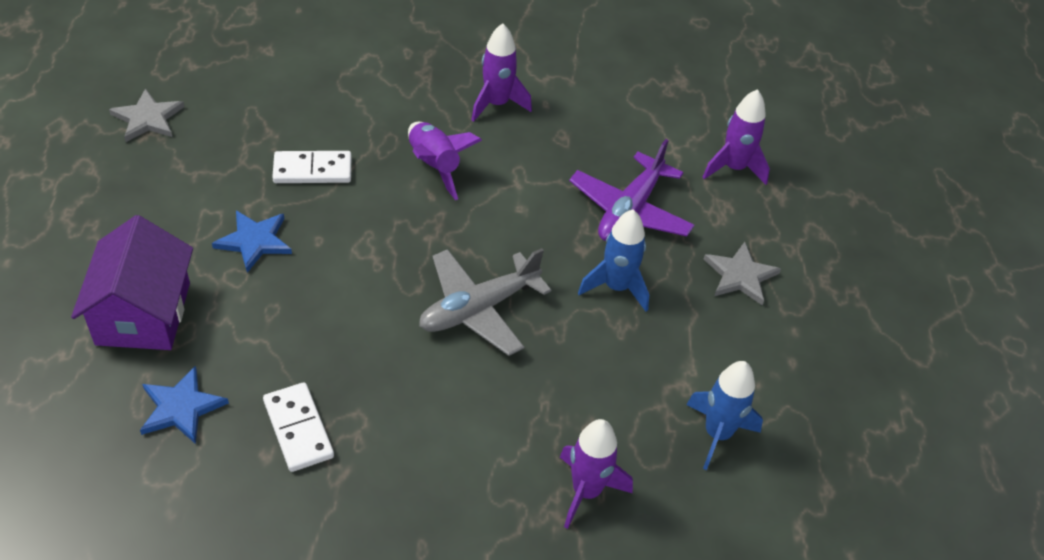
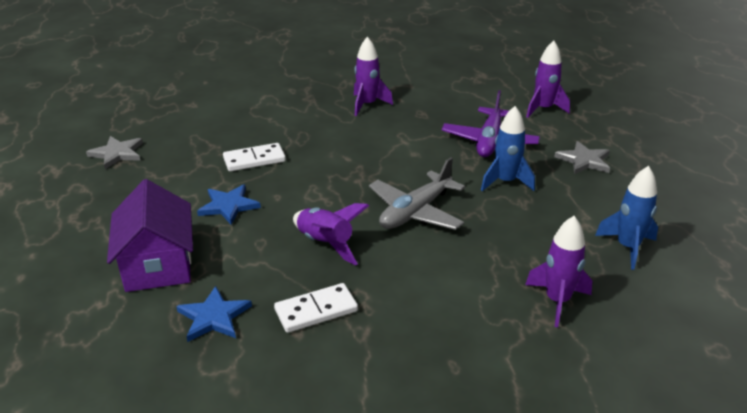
camera: 10 degrees left, 15 degrees down
white domino [263,382,334,472] -> white domino turned 75 degrees counterclockwise [274,283,358,333]
purple rocket [408,122,482,200] -> purple rocket moved to [293,203,369,266]

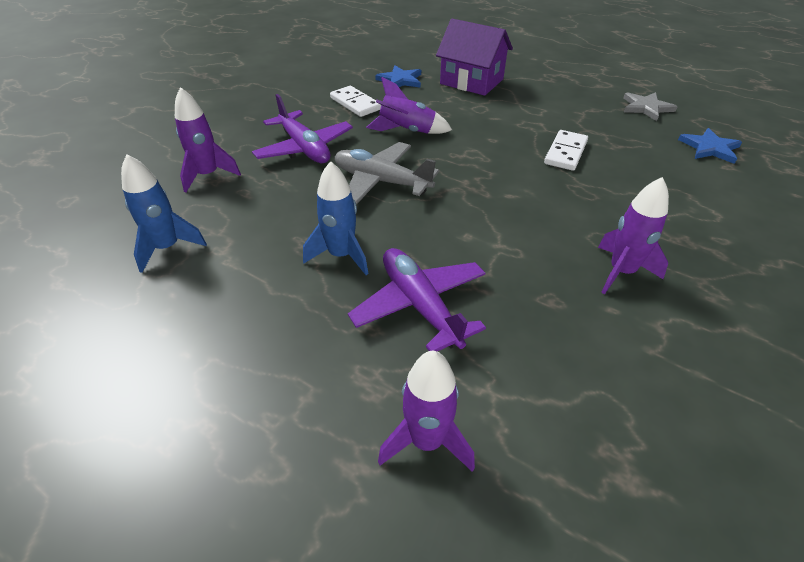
camera: 135 degrees right, 10 degrees up
blue star [197,184,261,225] -> blue star moved to [678,128,742,164]
white domino [274,283,358,333] -> white domino turned 60 degrees counterclockwise [330,86,381,117]
grey plane [369,157,465,230] -> grey plane turned 60 degrees counterclockwise [335,142,439,204]
grey star [554,141,610,174] -> none
none -> purple plane [252,94,353,163]

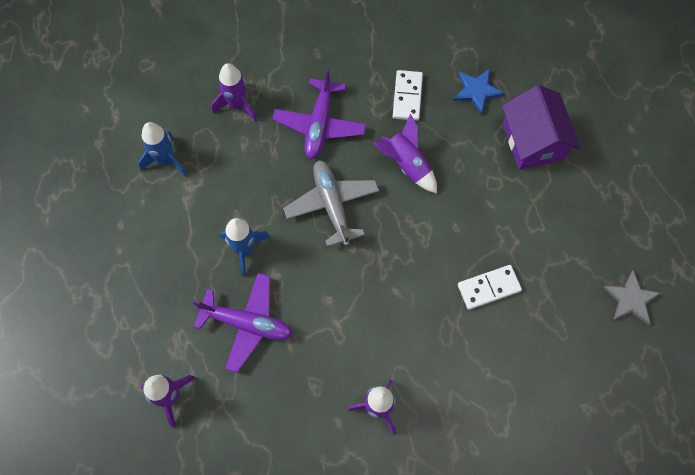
camera: 45 degrees right, 25 degrees up
purple plane [348,248,486,351] -> purple plane turned 90 degrees clockwise [192,273,293,373]
blue star [678,128,742,164] -> none

